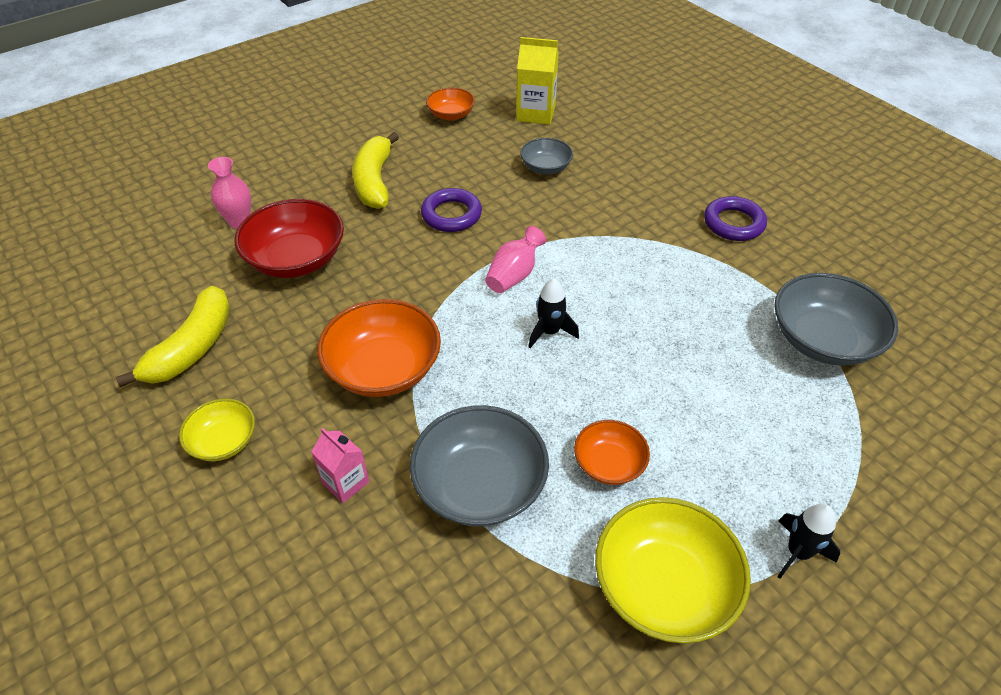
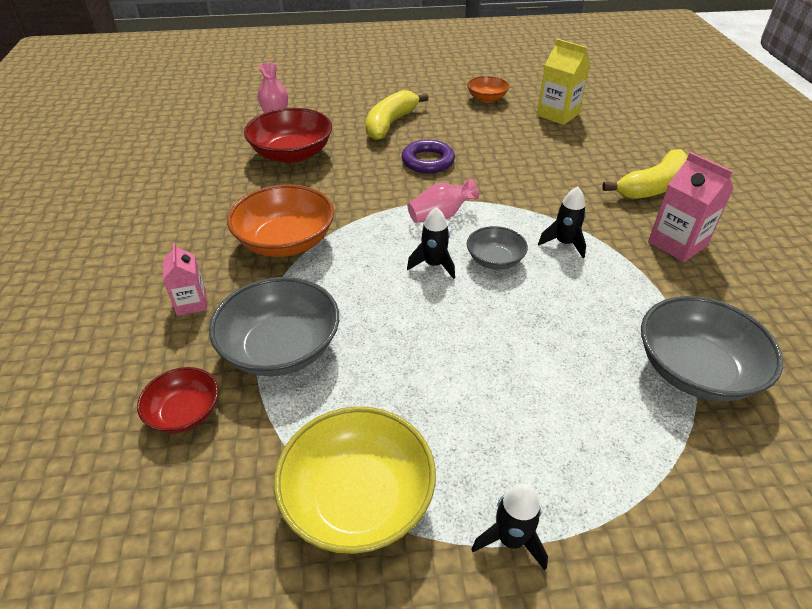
camera: 30 degrees right, 5 degrees down
yellow banana [116,286,230,387] -> yellow banana moved to [602,149,688,199]
yellow bowl [179,399,255,461] -> none
grey bowl [520,138,573,174] -> grey bowl moved to [467,226,528,270]
orange bowl [574,420,650,485] -> none
purple ring [704,196,767,241] -> pink carton [648,152,734,262]
none -> red bowl [137,367,219,433]
none -> black rocket [538,187,586,258]

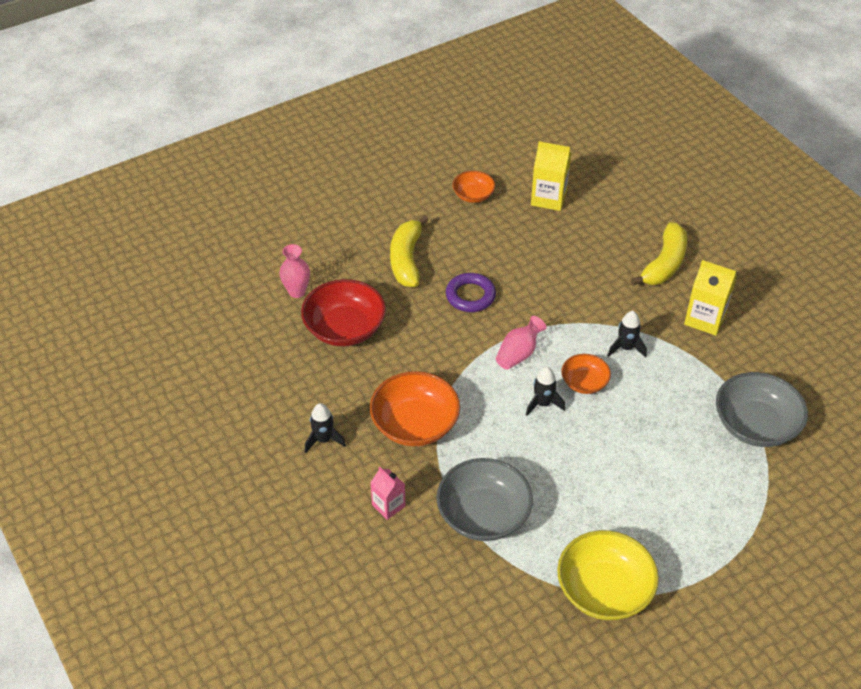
camera: 25 degrees left, 5 degrees up
red bowl [137,367,219,433] -> none
grey bowl [467,226,528,270] -> orange bowl [561,354,611,394]
black rocket [471,483,548,570] -> black rocket moved to [305,403,346,453]
pink carton [648,152,734,262] -> yellow carton [684,260,737,336]

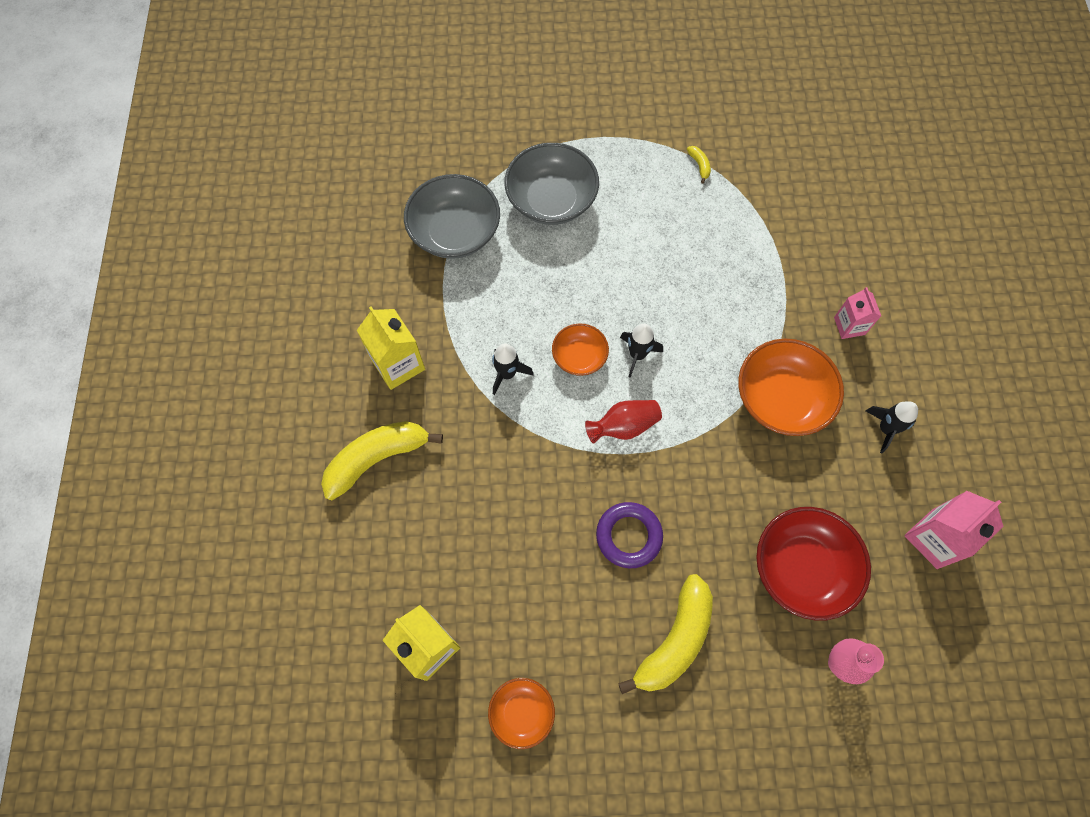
camera: 150 degrees left, 20 degrees up
grey bowl [437,458,533,541] -> grey bowl moved to [504,143,599,225]
pink vase [496,316,546,370] -> red vase [585,400,662,444]
yellow bowl [557,530,659,620] -> yellow banana [687,146,711,184]
none -> pink carton [904,491,1004,569]

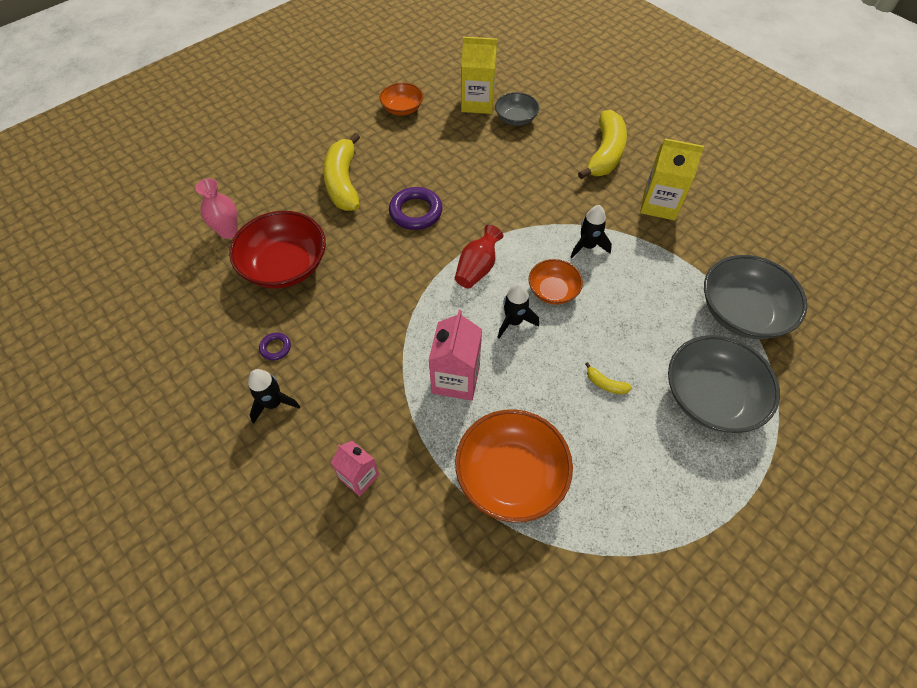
camera: 140 degrees right, 10 degrees down
yellow banana [687,146,711,184] -> yellow banana moved to [585,362,632,394]
orange bowl [738,339,844,436] -> orange bowl moved to [455,409,573,523]
pink carton [904,491,1004,569] -> pink carton moved to [428,310,482,401]
none -> purple ring [259,332,291,361]
none -> grey bowl [495,92,539,126]

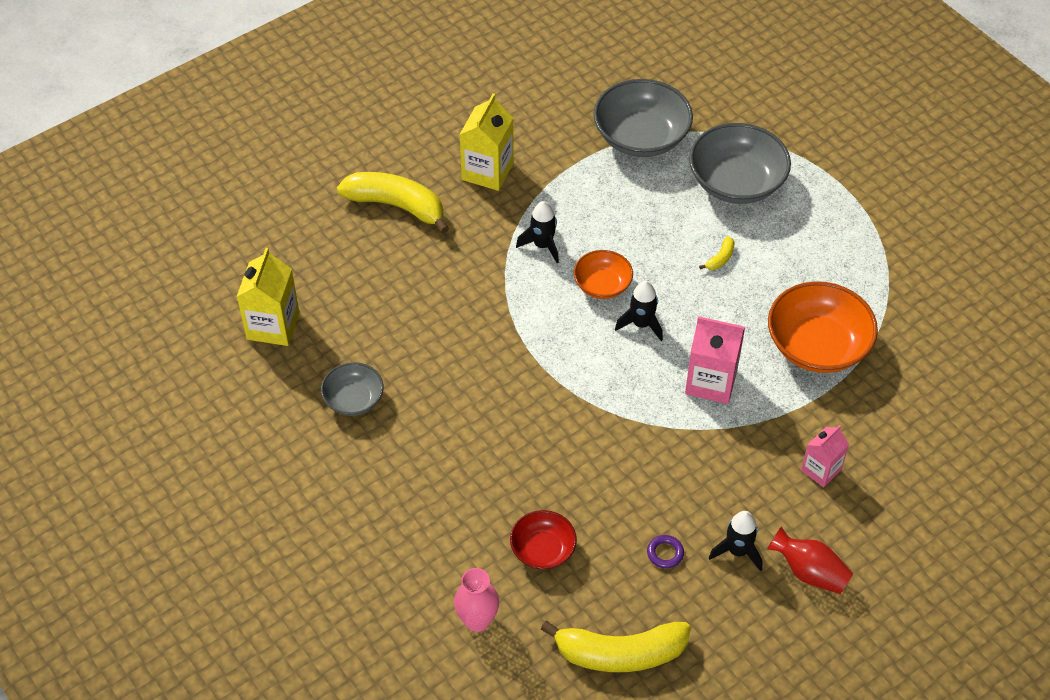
camera: 85 degrees left, 5 degrees down
red bowl [229,211,326,289] -> red bowl [510,510,577,570], size x0.56
yellow banana [323,133,360,211] -> yellow banana moved to [540,621,691,672]
orange bowl [380,83,423,116] -> none
purple ring [389,187,442,230] -> none
red vase [455,225,503,288] -> red vase moved to [767,526,854,594]
grey bowl [495,92,539,126] -> grey bowl moved to [321,362,383,416]

